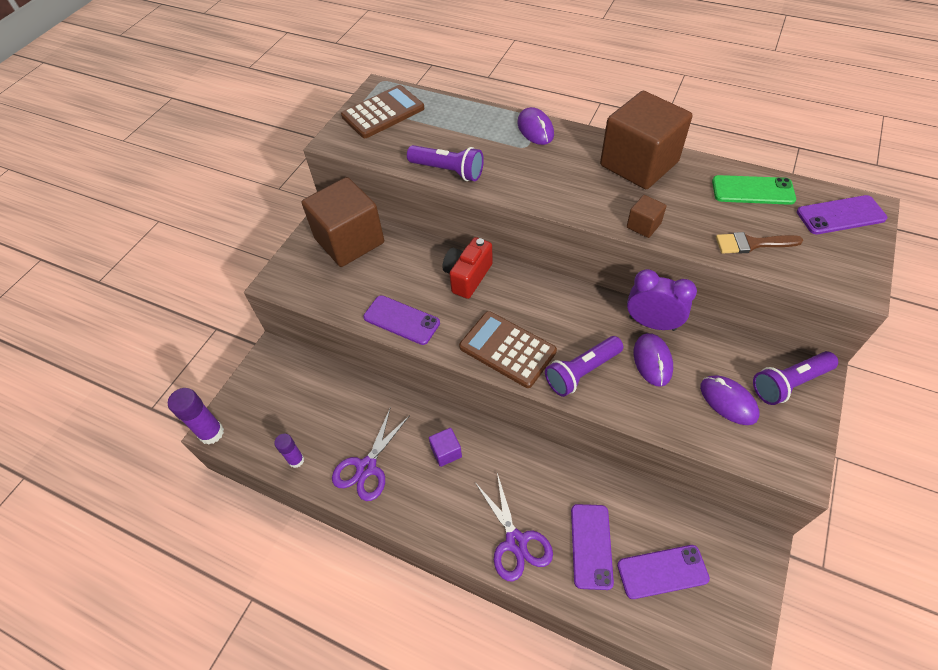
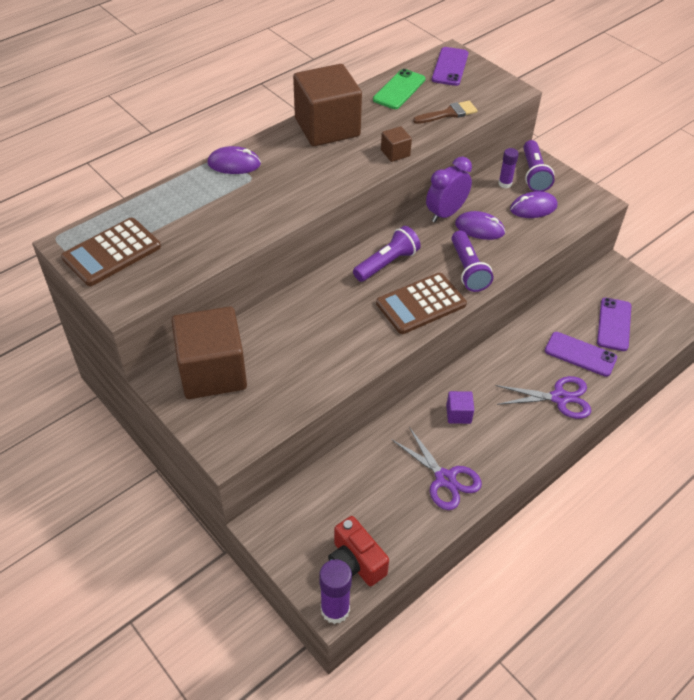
camera: 70 degrees left, 5 degrees down
purple glue stick [274,434,304,468] -> purple glue stick moved to [498,148,519,188]
brown calculator [341,85,424,138] -> brown calculator turned 120 degrees counterclockwise [61,218,161,286]
purple phone [363,295,440,345] -> none
purple flashlight [407,145,484,181] -> purple flashlight moved to [353,226,421,282]
red camera [442,237,493,299] -> red camera moved to [328,516,389,586]
brown brush [716,232,803,254] -> brown brush turned 135 degrees counterclockwise [413,101,477,124]

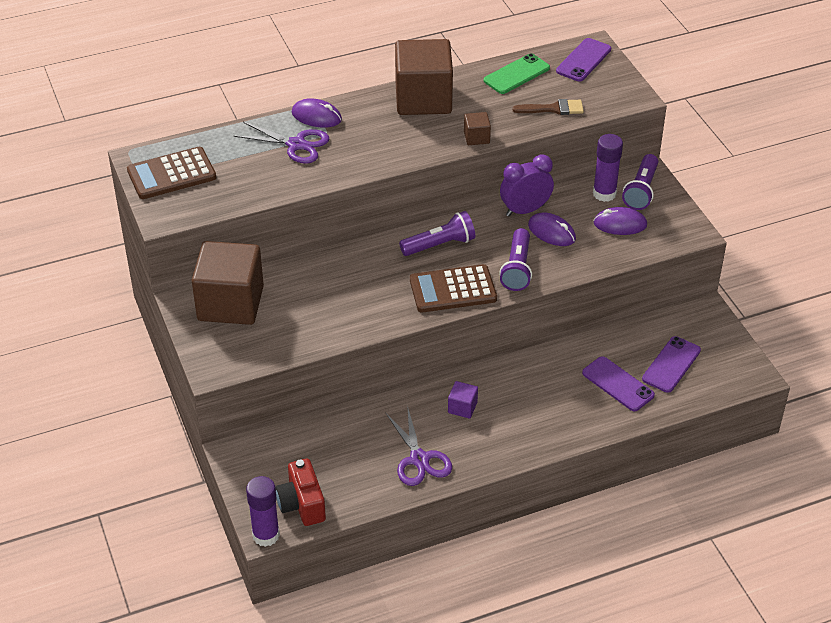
camera: 20 degrees right, 5 degrees down
purple scissors [495,376,591,419] -> purple scissors moved to [234,122,329,164]
purple glue stick [498,148,519,188] -> purple glue stick [593,134,623,202], size x1.60

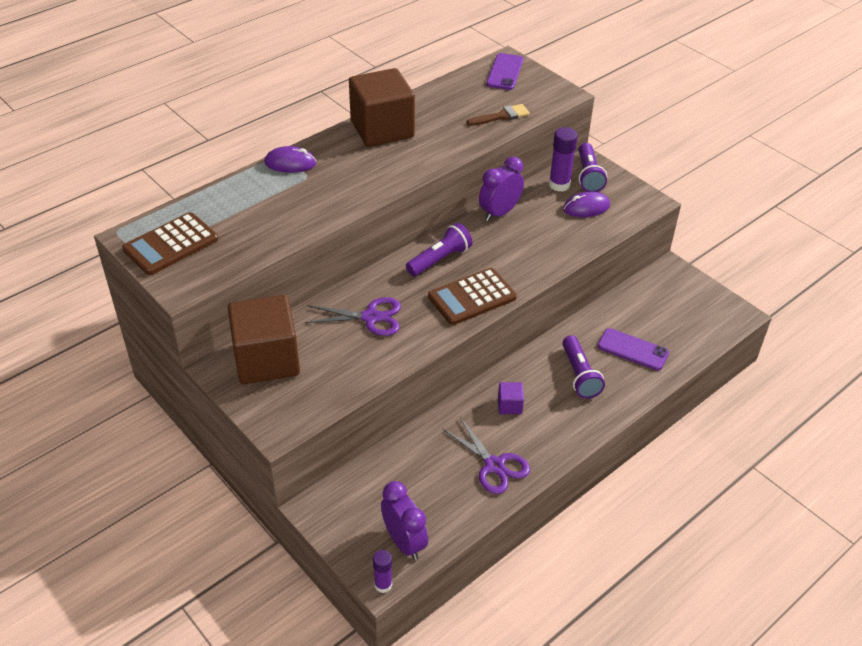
camera: 20 degrees left, 0 degrees up
purple scissors [234,122,329,164] -> purple scissors moved to [305,297,401,336]
purple glue stick [246,476,280,547] -> purple glue stick [373,550,392,593], size x0.63
red camera [275,459,326,526] -> purple clock [381,481,428,560]
brown cube [464,112,491,145] -> none
green phone [484,53,550,94] -> none
purple flashlight [499,228,532,291] -> purple flashlight moved to [562,335,605,399]
purple mouse [528,213,576,246] -> none
purple phone [642,336,701,393] -> none

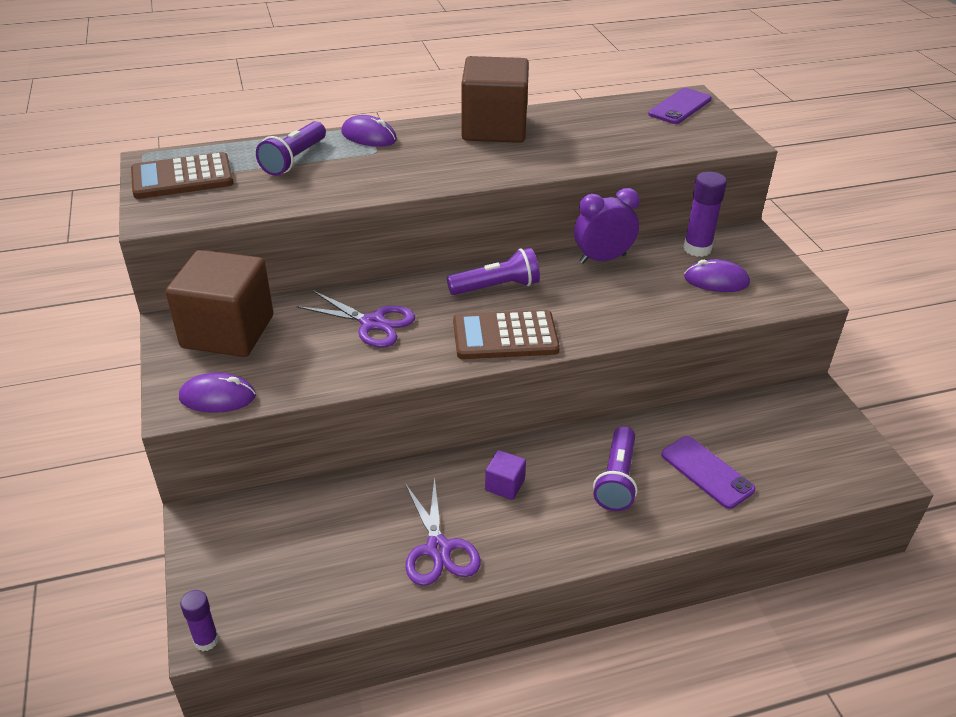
camera: 25 degrees right, 5 degrees down
purple clock [381,481,428,560] -> none
brown brush [467,104,530,126] -> none
purple flashlight [579,143,607,192] -> purple flashlight moved to [256,121,326,176]
none -> purple mouse [179,373,256,413]

